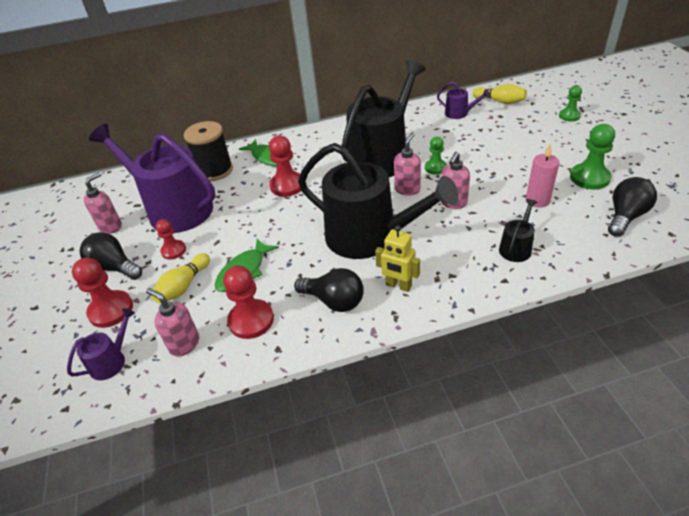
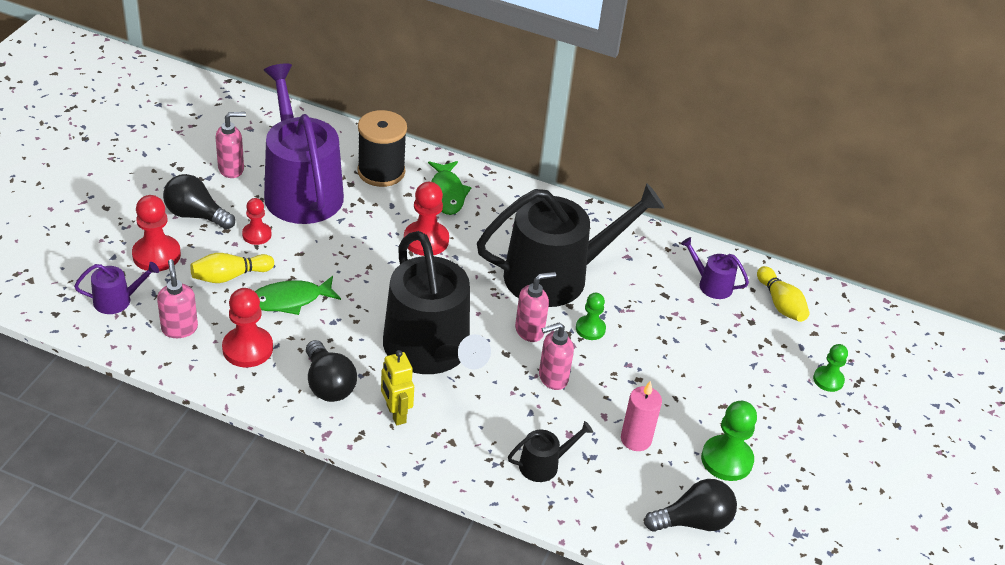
camera: 30 degrees right, 0 degrees up
black light bulb [80,232,142,280] -> black light bulb turned 45 degrees counterclockwise [163,174,235,230]
purple watering can [437,81,490,119] -> purple watering can turned 150 degrees clockwise [681,237,749,299]

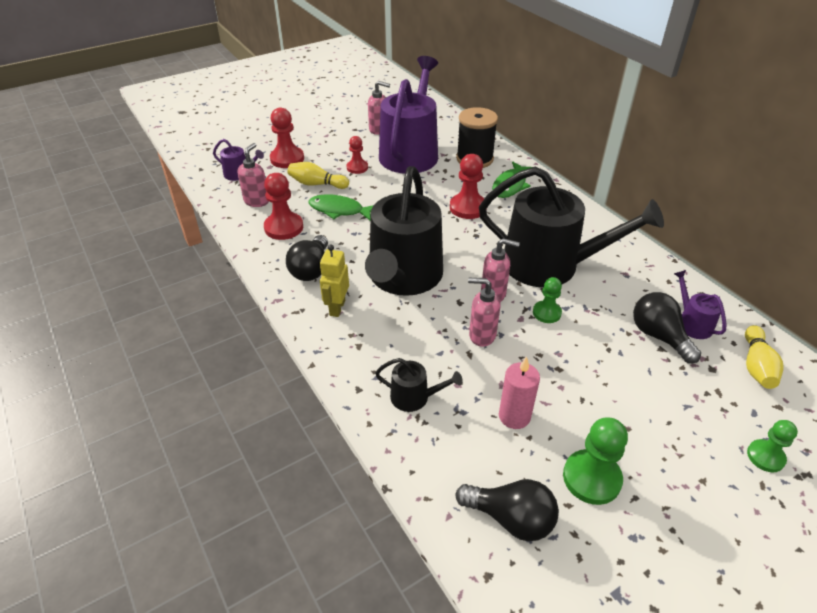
camera: 40 degrees right, 0 degrees up
black light bulb [163,174,235,230] -> black light bulb moved to [633,292,701,363]

